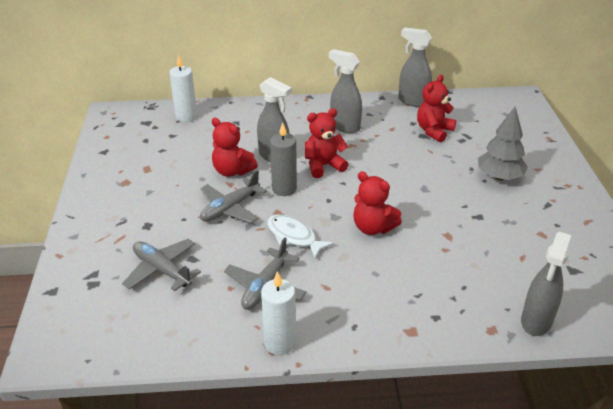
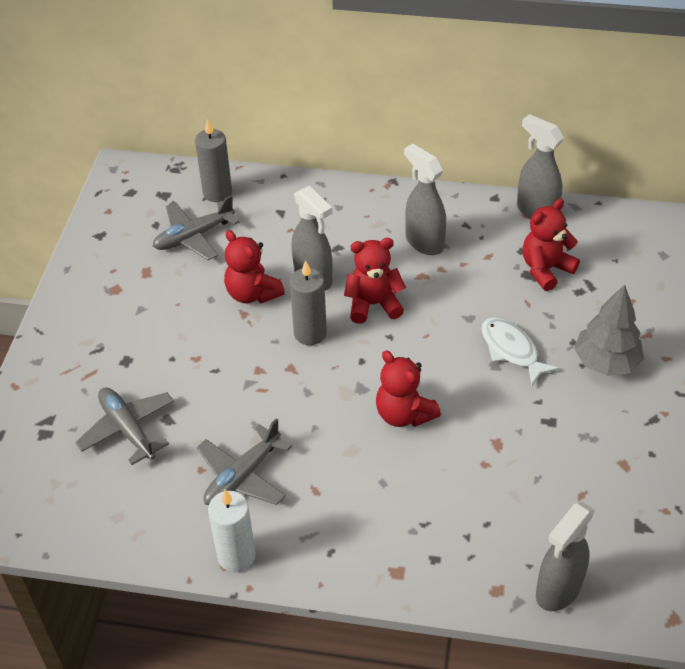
camera: 15 degrees right, 10 degrees up
white candle [169,54,197,122] -> grey candle [195,119,232,202]
grey plane [200,170,267,223] -> grey plane moved to [153,195,239,260]
white fish [267,215,334,259] -> white fish moved to [481,318,559,386]

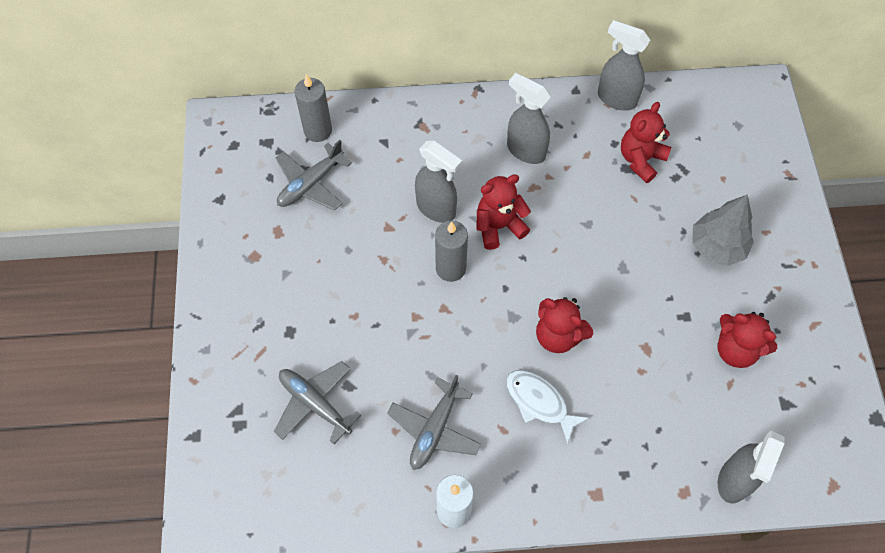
camera: 15 degrees left, 15 degrees up
red teddy bear [224,230,285,303] -> red teddy bear moved to [718,312,777,368]
white fish [481,318,559,386] -> white fish moved to [507,370,589,444]

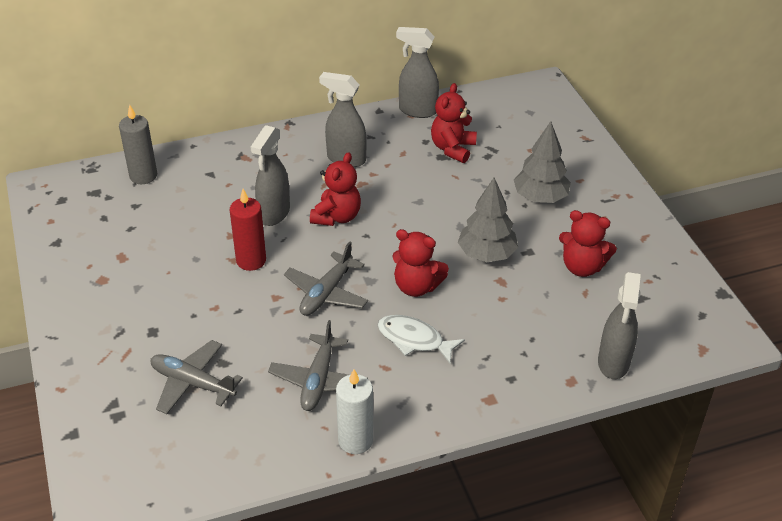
camera: 15 degrees left, 20 degrees down
grey plane [276,140,352,210] -> grey plane moved to [284,241,368,316]
grey spray bottle [415,141,462,223] -> grey spray bottle turned 90 degrees clockwise [250,125,290,226]
grey candle [435,221,468,282] -> none
red teddy bear [476,174,531,250] -> red teddy bear turned 150 degrees clockwise [310,152,361,226]
none -> red candle [230,189,266,271]
none -> grey tree [458,177,518,262]

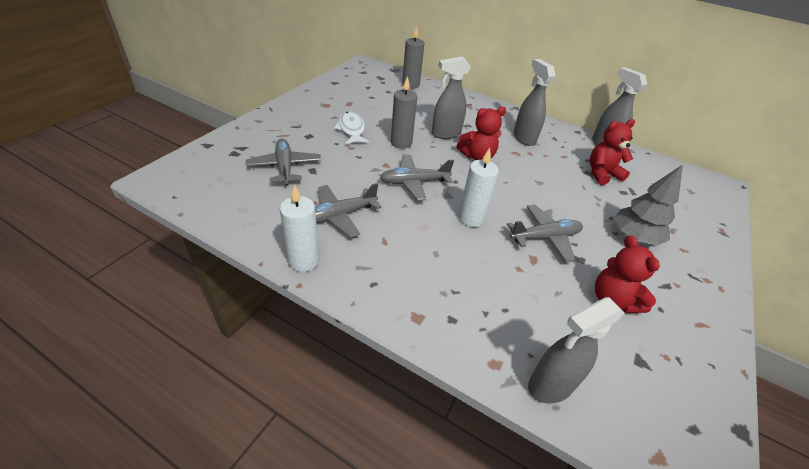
camera: 45 degrees right, 0 degrees up
red candle [230,189,266,271] -> grey candle [391,76,417,149]
white fish [377,315,465,364] -> white fish moved to [334,111,369,144]
red teddy bear [392,229,449,297] -> white candle [458,148,499,227]
grey tree [458,177,518,262] -> grey plane [507,205,583,262]

